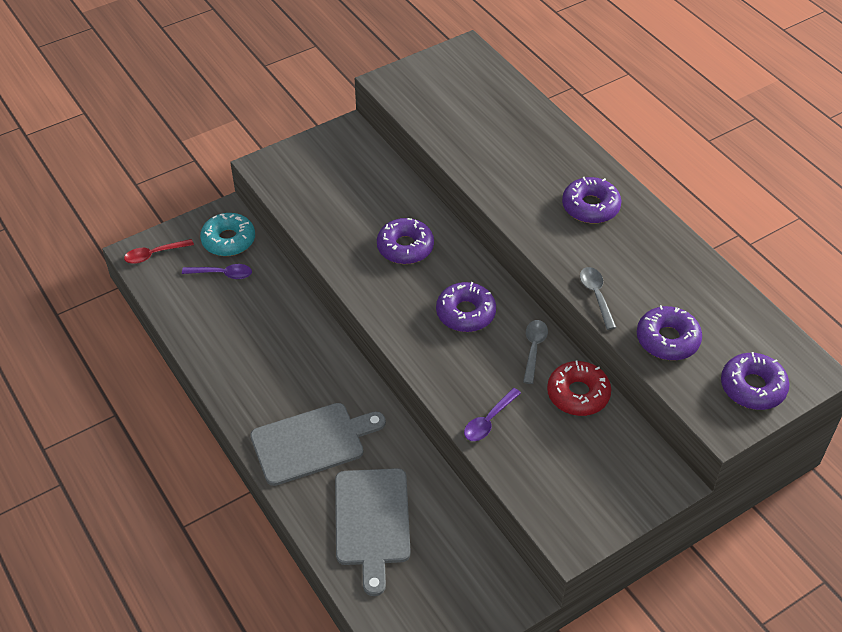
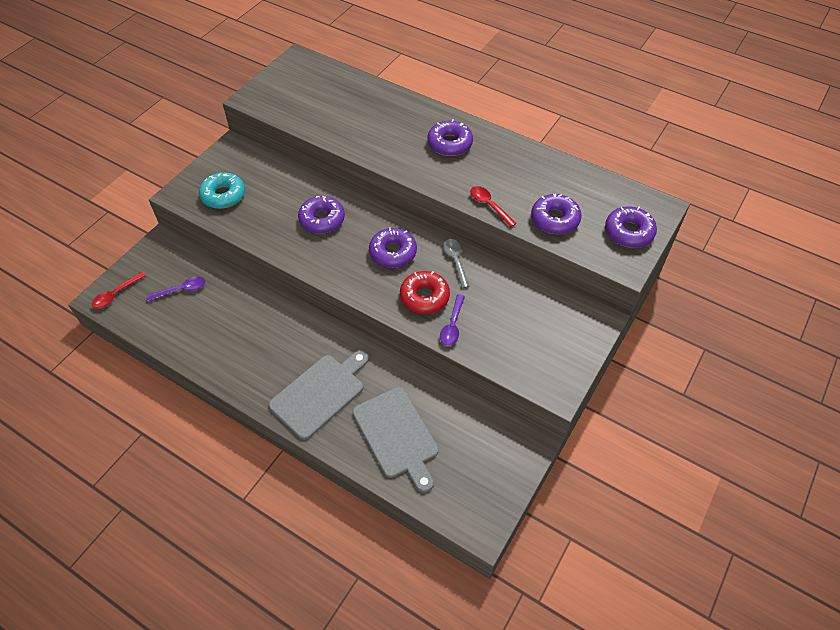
camera: 25 degrees left, 5 degrees up
turquoise donut [200,213,255,256] -> turquoise donut moved to [199,172,245,209]
red donut [547,361,611,416] -> red donut moved to [400,271,450,314]
grey spoon [580,267,617,330] -> red spoon [470,186,516,227]

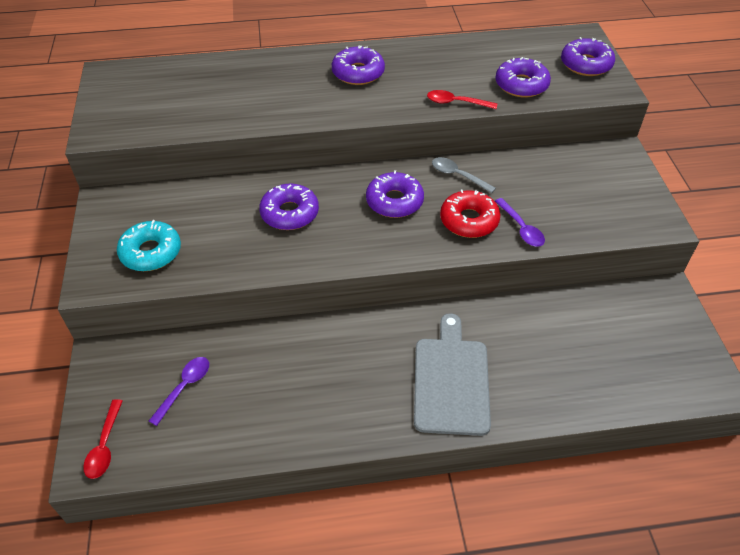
camera: 40 degrees left, 5 degrees down
grey cutting board [352,387,439,493] -> none

